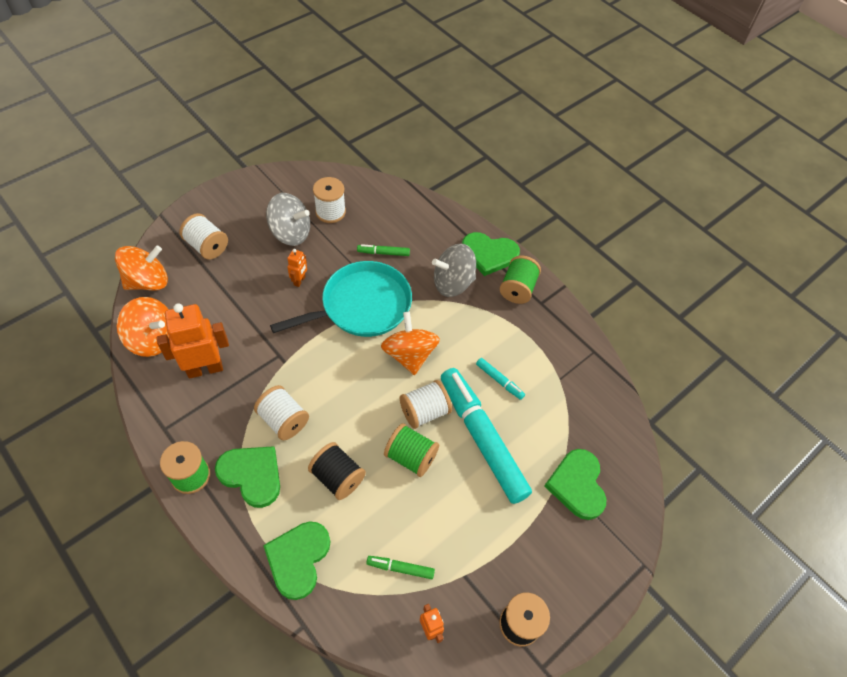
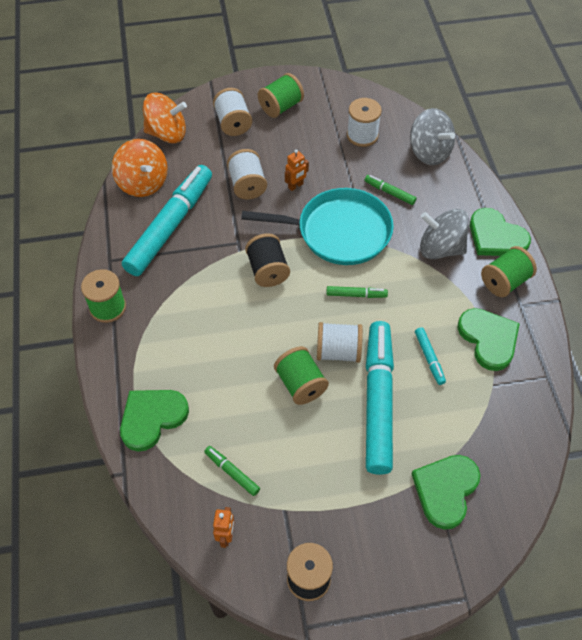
camera: 35 degrees right, 0 degrees up
orange robot [157,303,229,379] -> turquoise marker [122,165,212,276]
green heart [215,446,280,508] -> green heart moved to [457,308,520,371]
white spool [254,385,309,440] -> white spool moved to [227,149,267,199]
grey spinning top [266,193,310,246] -> grey spinning top moved to [410,108,455,165]
black spool [308,442,366,500] -> black spool moved to [245,233,290,287]
orange spinning top [381,312,440,375] -> green marker [326,286,388,298]
none -> green spool [258,73,304,118]

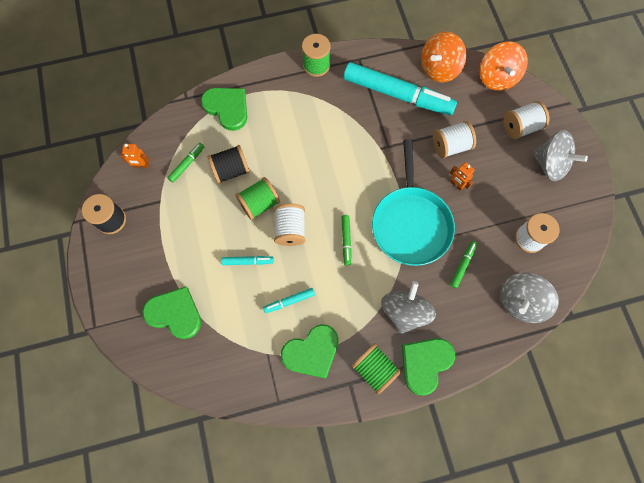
camera: 85 degrees right, 15 degrees up
black spool [245,233,290,287] -> black spool moved to [208,145,250,184]
green spool [258,73,304,118] -> grey spinning top [533,130,588,181]
turquoise marker [366,321,394,475] -> turquoise marker [221,256,274,265], size x0.41

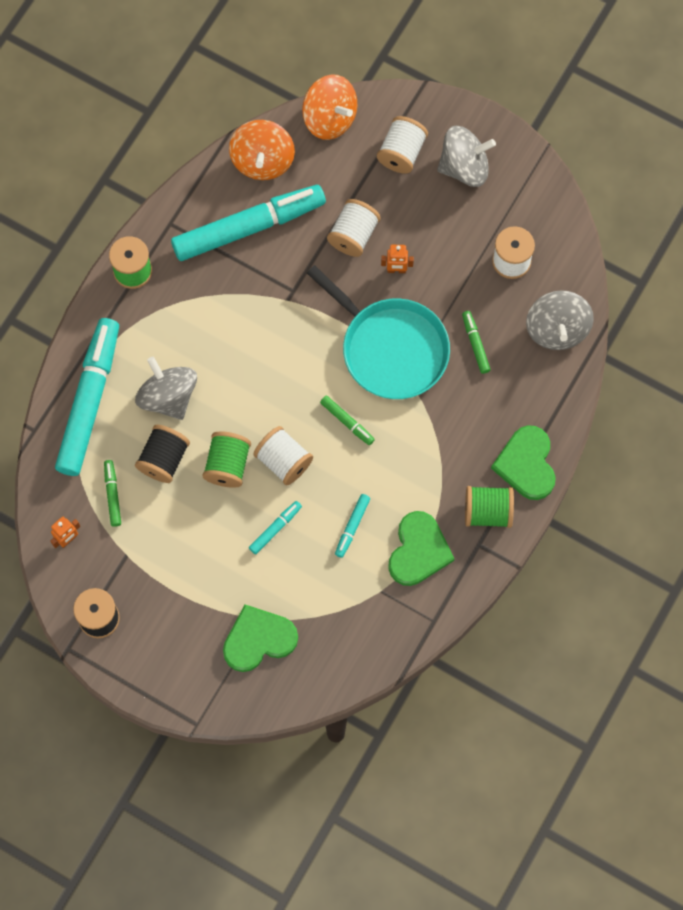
camera: 45 degrees left, 0 degrees up
green heart [201,88,247,131] -> turquoise marker [55,318,119,476]
grey spinning top [381,281,436,334] -> grey spinning top moved to [135,357,197,420]

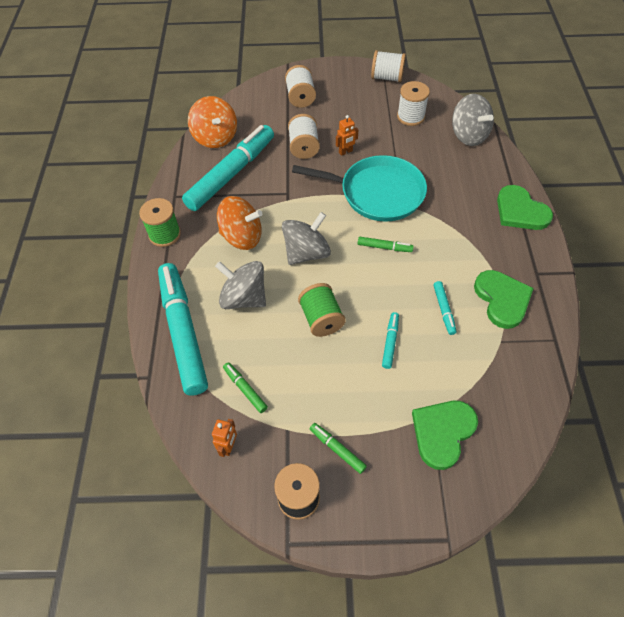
camera: 30 degrees left, 15 degrees down
black spool [135,425,190,483] -> none
white spool [253,426,313,485] -> white spool moved to [371,50,406,82]
orange spinning top [302,74,357,140] -> orange spinning top moved to [217,196,262,250]
grey spinning top [437,126,496,187] -> grey spinning top moved to [282,212,331,265]
green marker [462,311,491,374] -> green marker moved to [310,423,367,474]
green spool [465,486,514,528] -> none

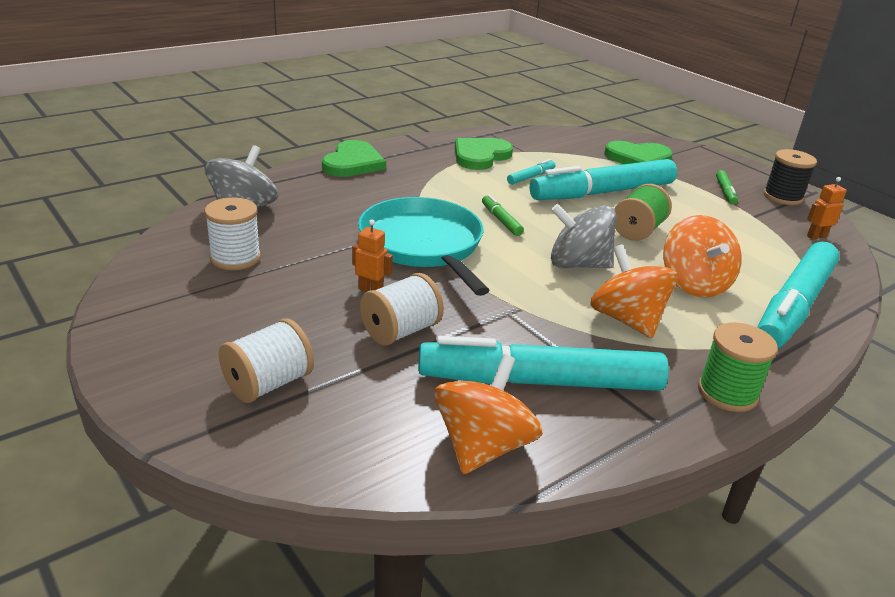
camera: 130 degrees left, 25 degrees down
grey spinning top [215,261,266,309] -> orange spinning top [663,215,742,297]
green marker [223,362,268,413] -> none
white spool [371,50,406,82] -> none
turquoise marker [382,312,399,369] -> turquoise marker [530,159,677,200], size x2.44

